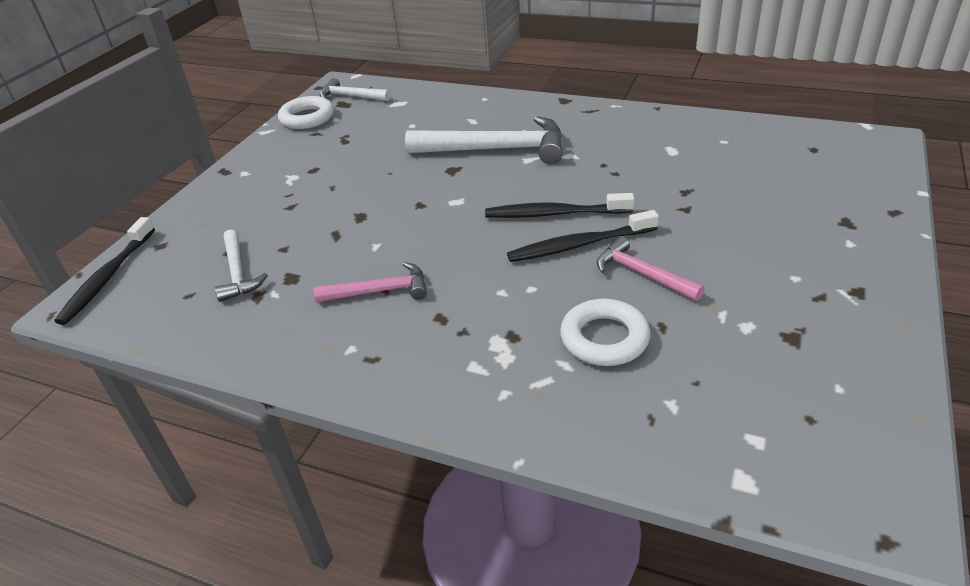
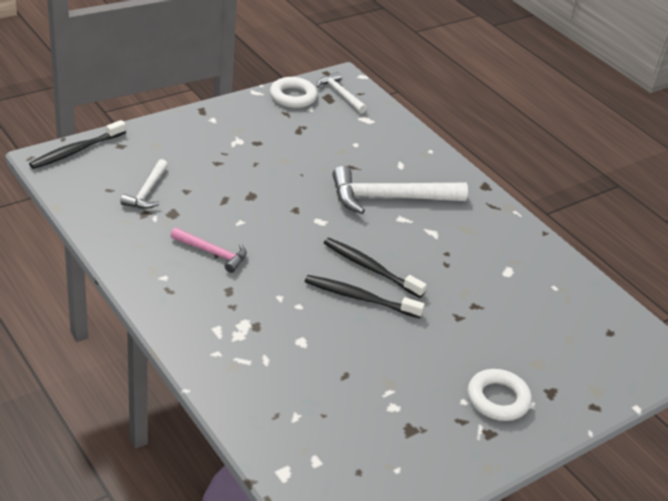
camera: 25 degrees right, 0 degrees up
white hammer [405,116,563,164] -> white hammer turned 135 degrees clockwise [332,166,468,214]
white ring [560,299,650,366] -> white ring moved to [468,369,532,421]
pink hammer [597,236,705,301] -> none

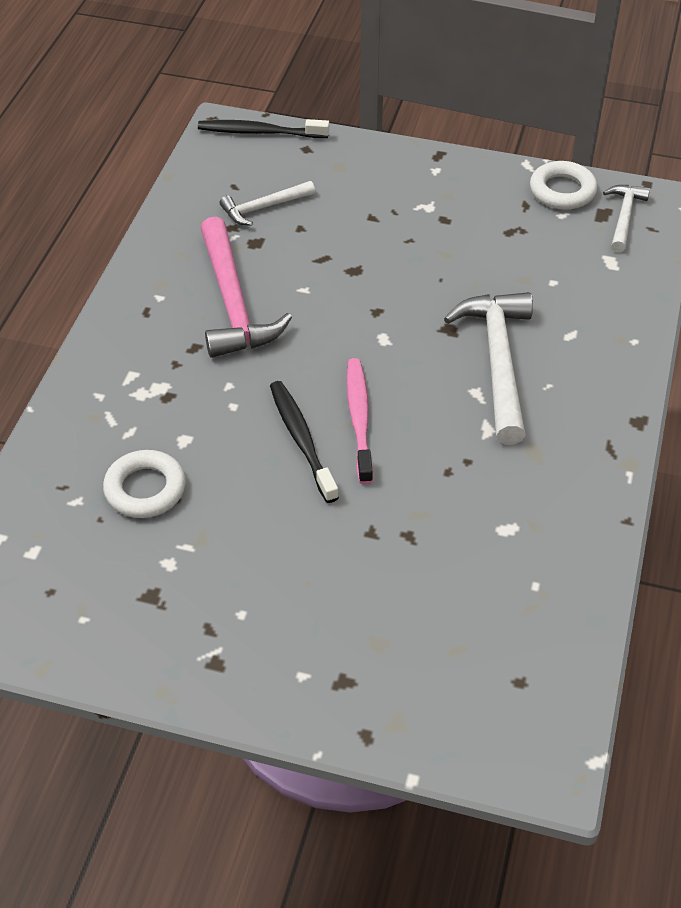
camera: 55 degrees right, 10 degrees up
pink hammer [171,228,247,273] -> pink hammer [200,217,292,358], size x1.81
black toothbrush [324,238,427,298] -> pink toothbrush [347,358,373,484]
white hammer [332,166,468,214] -> white hammer turned 45 degrees clockwise [444,292,533,445]
white ring [468,369,532,421] -> white ring moved to [103,450,186,518]

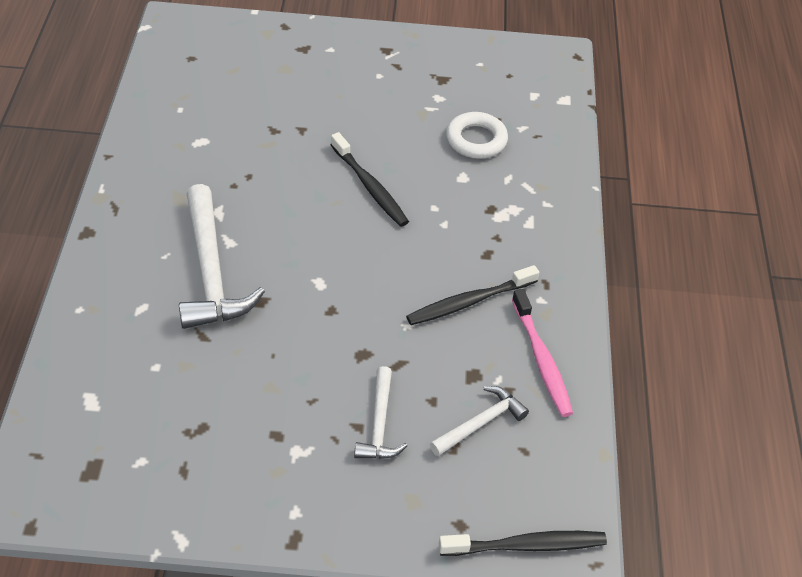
camera: 165 degrees right, 0 degrees up
pink hammer [200,217,292,358] -> black toothbrush [406,265,539,325]
pink toothbrush [347,358,373,484] -> pink toothbrush moved to [512,289,573,417]
white ring [530,161,597,209] -> none
white hammer [603,185,650,252] -> white hammer moved to [354,366,407,459]

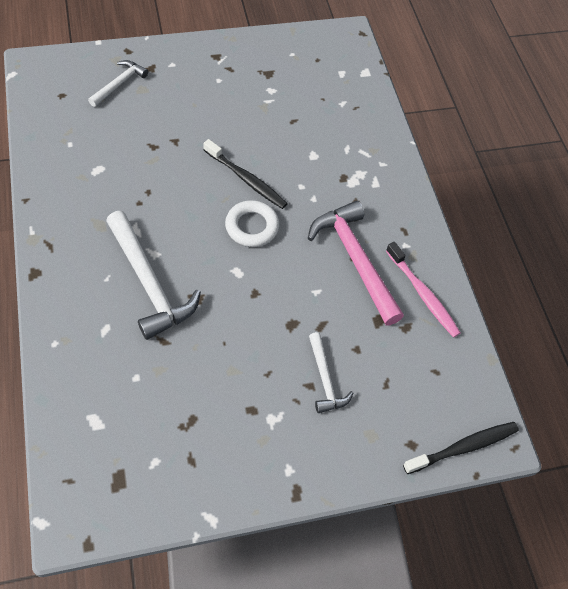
camera: 20 degrees left, 10 degrees up
black toothbrush [406,265,539,325] -> pink hammer [308,201,404,325]
white hammer [430,386,529,456] -> white hammer moved to [88,60,148,107]
white ring [446,112,508,159] -> white ring moved to [225,200,279,247]

